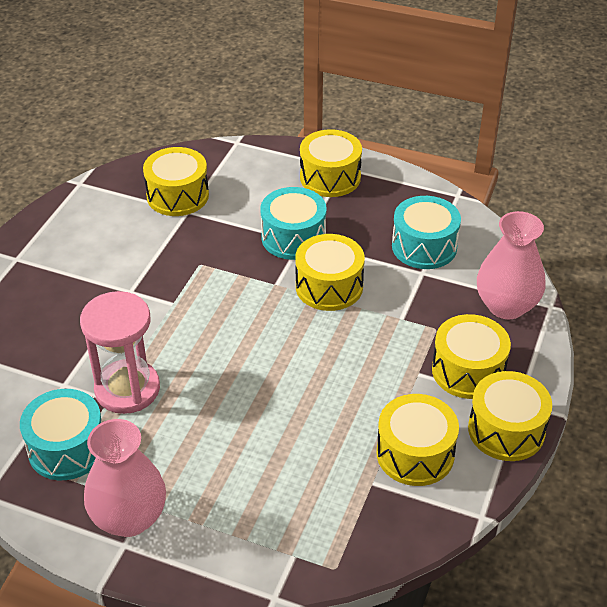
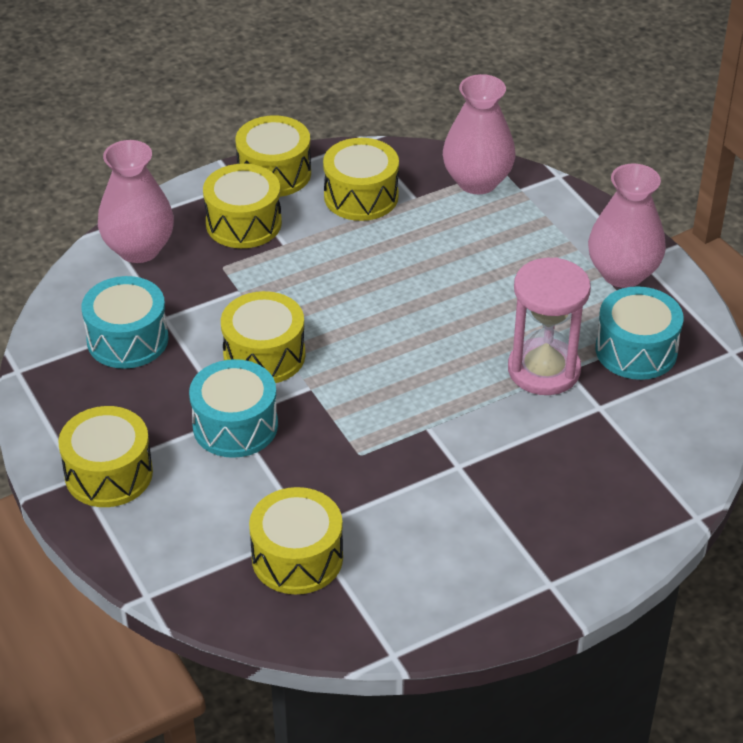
camera: 140 degrees left, 0 degrees up
none -> pink vase [443,74,515,194]

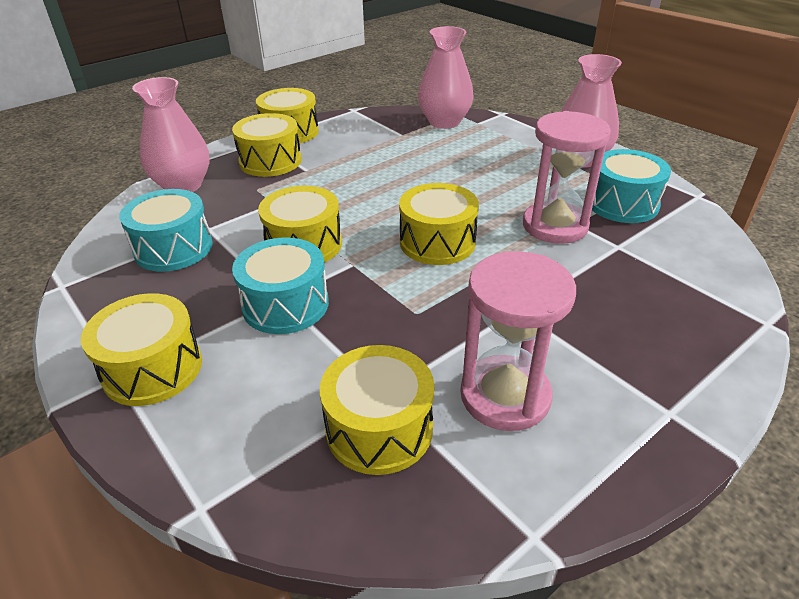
camera: 10 degrees left, 5 degrees down
yellow drum [323,138,399,221] -> yellow drum moved to [399,183,479,265]
none -> pink hourglass [460,251,576,431]

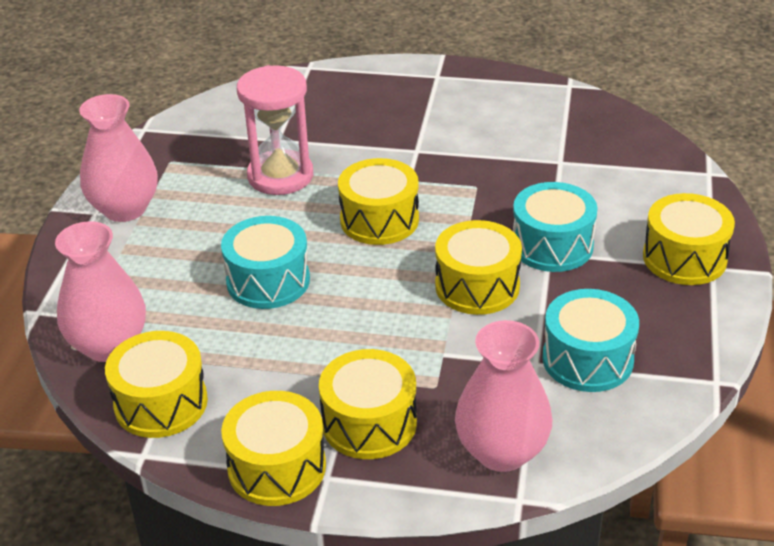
camera: 130 degrees left, 0 degrees up
yellow drum [320,345,435,475] -> yellow drum moved to [105,331,208,438]
pink hourglass [460,251,576,431] -> none
turquoise drum [592,149,671,223] -> turquoise drum moved to [221,216,310,309]

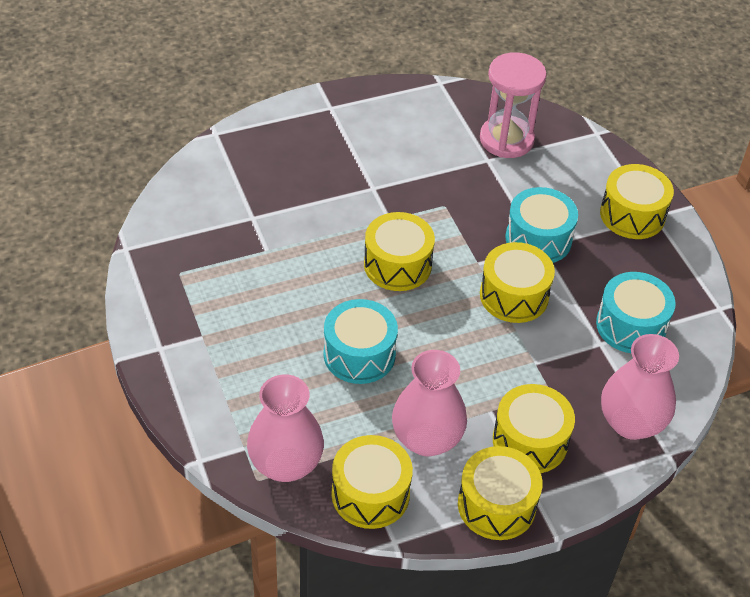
camera: 35 degrees left, 10 degrees up
pink vase [79,94,158,222] -> pink vase moved to [392,350,467,456]
pink hourglass [237,65,313,195] -> pink hourglass moved to [480,52,547,158]

